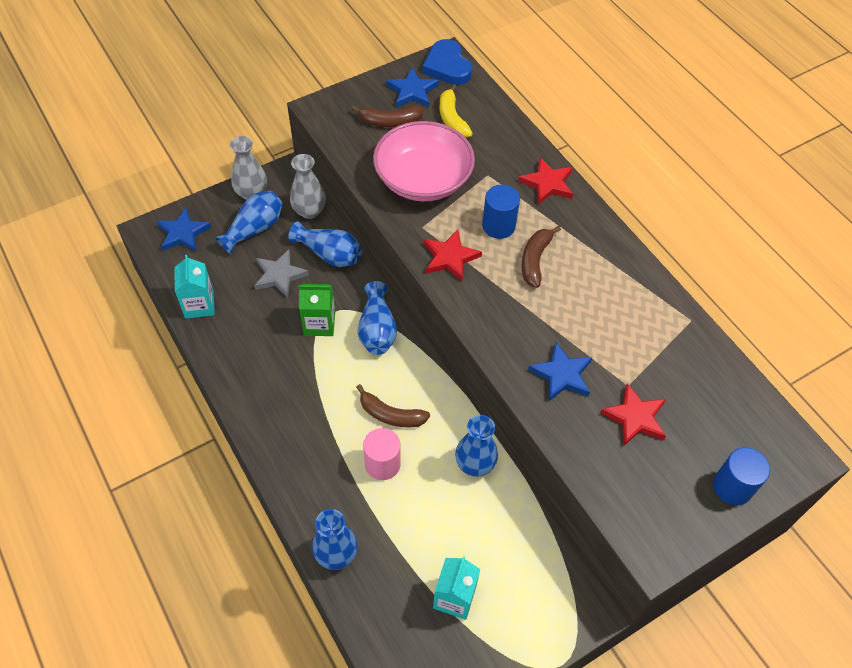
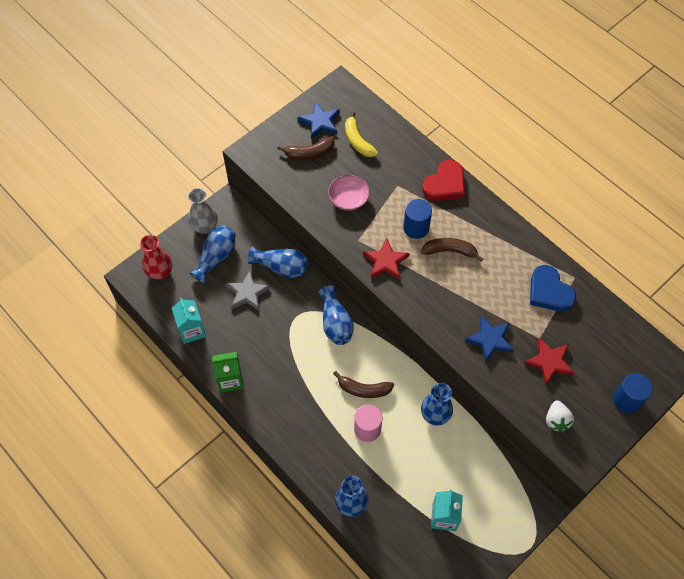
camera: 10 degrees left, 5 degrees up
blue star [156,207,211,252] -> red vase [140,235,172,280]
grey vase [290,154,326,219] -> none
green carton [299,284,335,336] -> green carton moved to [212,352,244,393]
pink bowl [373,121,475,201] -> pink bowl [328,175,370,211], size x0.52
blue heart [422,39,472,85] -> blue heart moved to [530,265,576,312]
red star [518,158,573,205] -> red heart [422,160,465,201]
brown banana [522,226,561,288] -> brown banana turned 90 degrees clockwise [421,238,483,262]
none -> white strawberry [546,401,574,432]

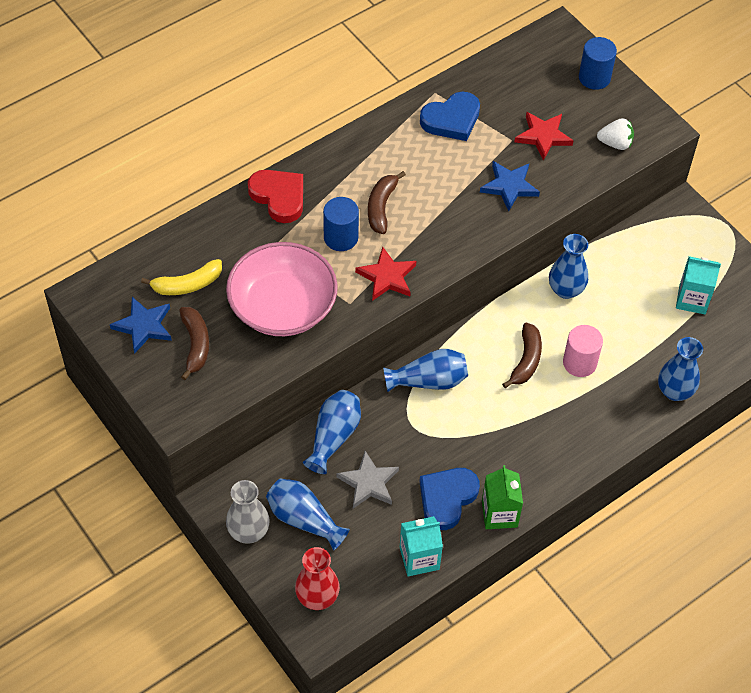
camera: 85 degrees left, 5 degrees down
pink bowl [328,175,370,211] -> pink bowl [226,242,338,336], size x1.91
none -> blue heart [419,468,480,530]

